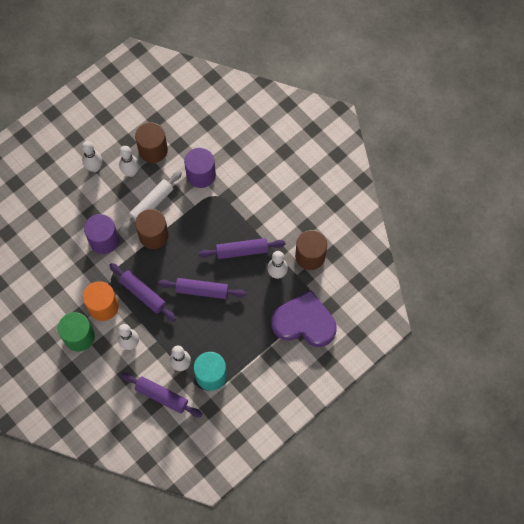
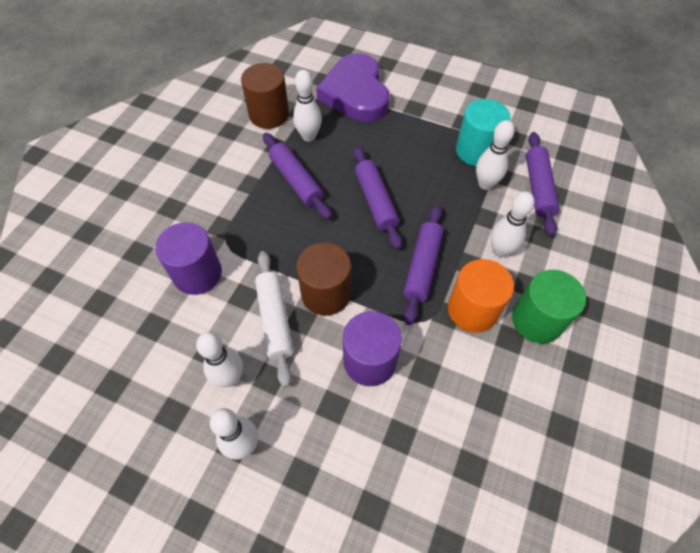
camera: 115 degrees left, 10 degrees down
white rolling pin [120,171,182,232] -> white rolling pin turned 60 degrees clockwise [255,251,294,388]
brown cylinder [135,122,168,163] -> none

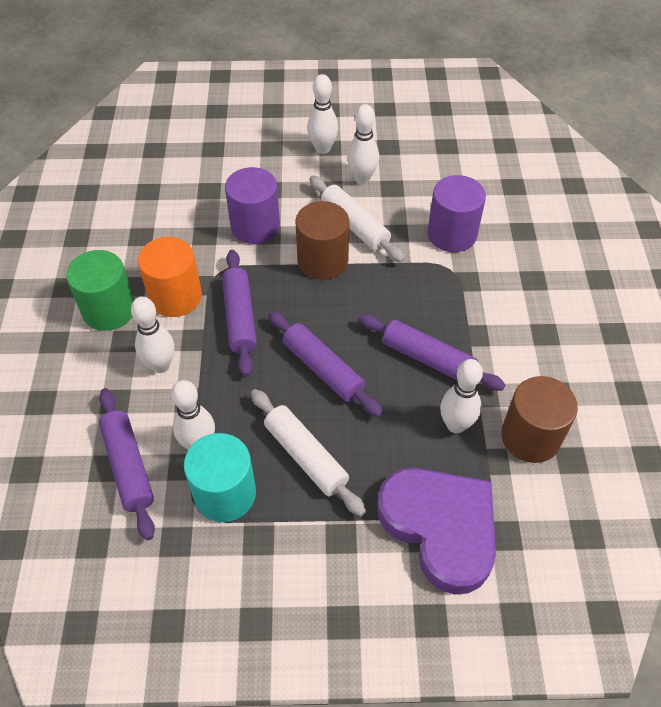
camera: 155 degrees right, 5 degrees down
none -> white rolling pin [251,389,366,516]

